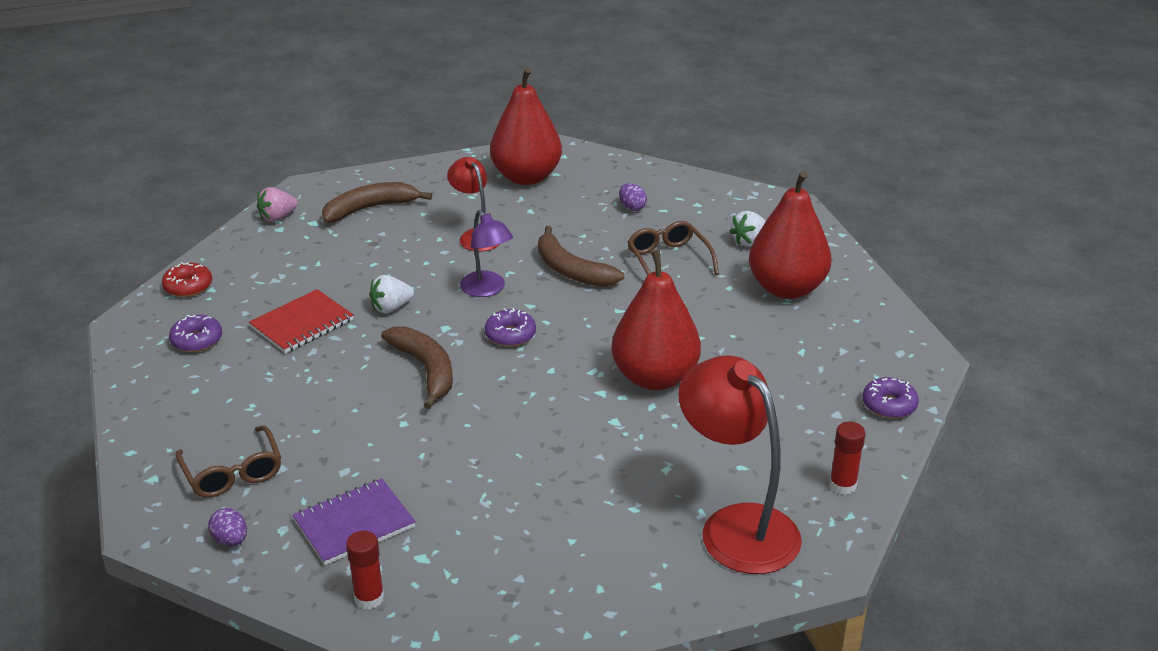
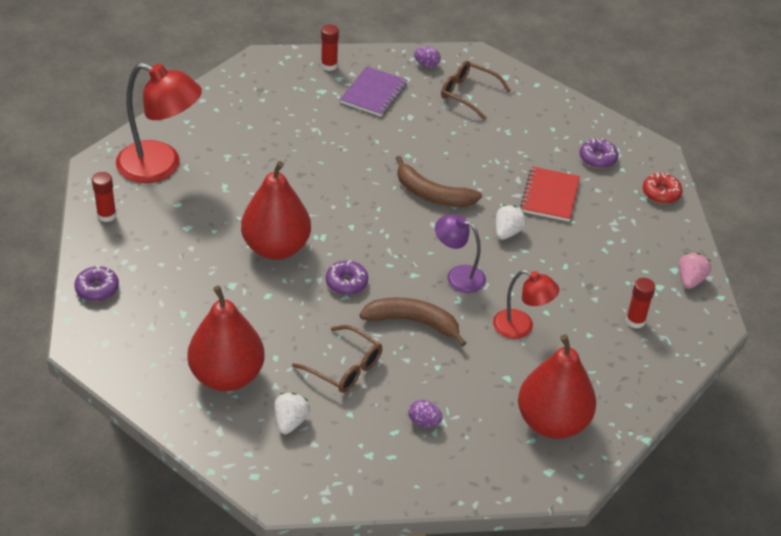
camera: 145 degrees right, 10 degrees up
brown banana [322,182,432,223] -> red glue stick [626,278,655,329]
purple donut [485,308,536,347] -> purple donut moved to [326,260,368,295]

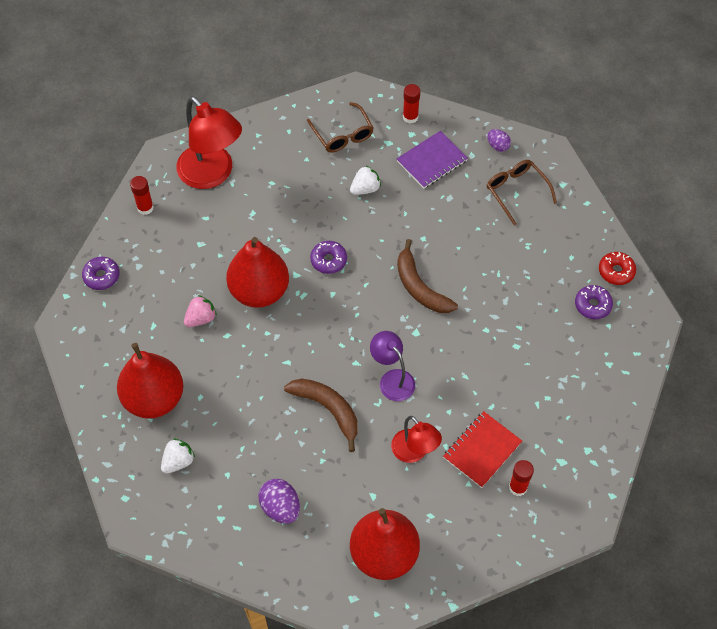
camera: 30 degrees right, 15 degrees up
brown glasses [292,325,382,393] -> brown glasses moved to [307,102,374,153]
purple donut [326,260,368,295] -> purple donut moved to [310,241,347,274]
purple egg [409,400,442,427] -> purple egg [258,479,300,524], size x1.60
white strawberry [496,205,526,240] -> white strawberry moved to [350,165,381,195]
red notebook [520,167,580,221] -> red notebook moved to [443,411,522,488]
red donut [643,173,683,204] -> red donut moved to [599,252,636,285]
pink strawberry [679,253,711,289] -> pink strawberry moved to [184,295,217,327]

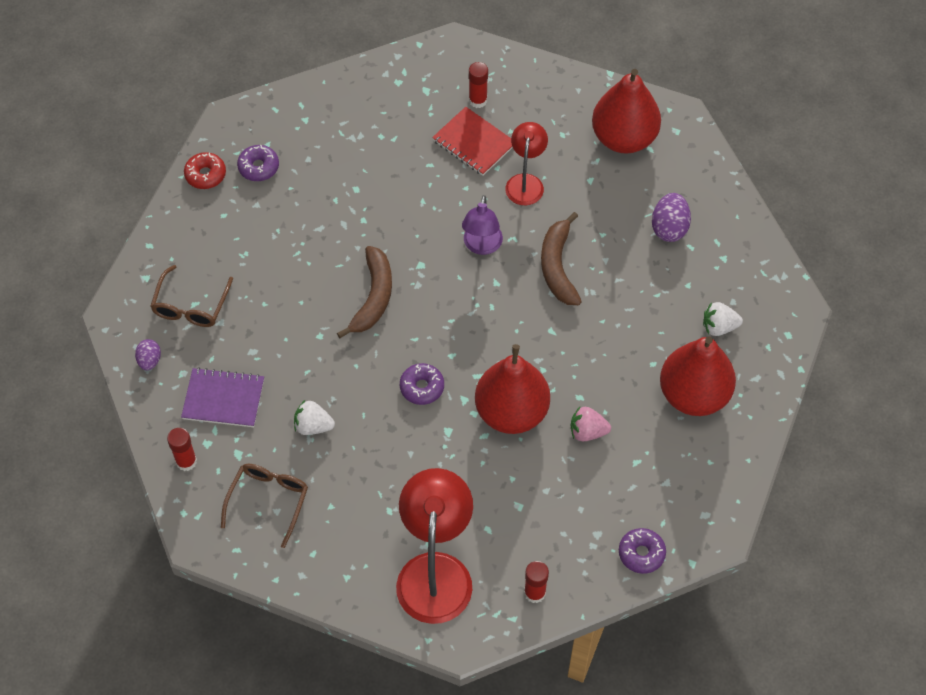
camera: 135 degrees left, 0 degrees up
red notebook [443,411,522,488] -> red notebook turned 45 degrees clockwise [432,107,513,176]

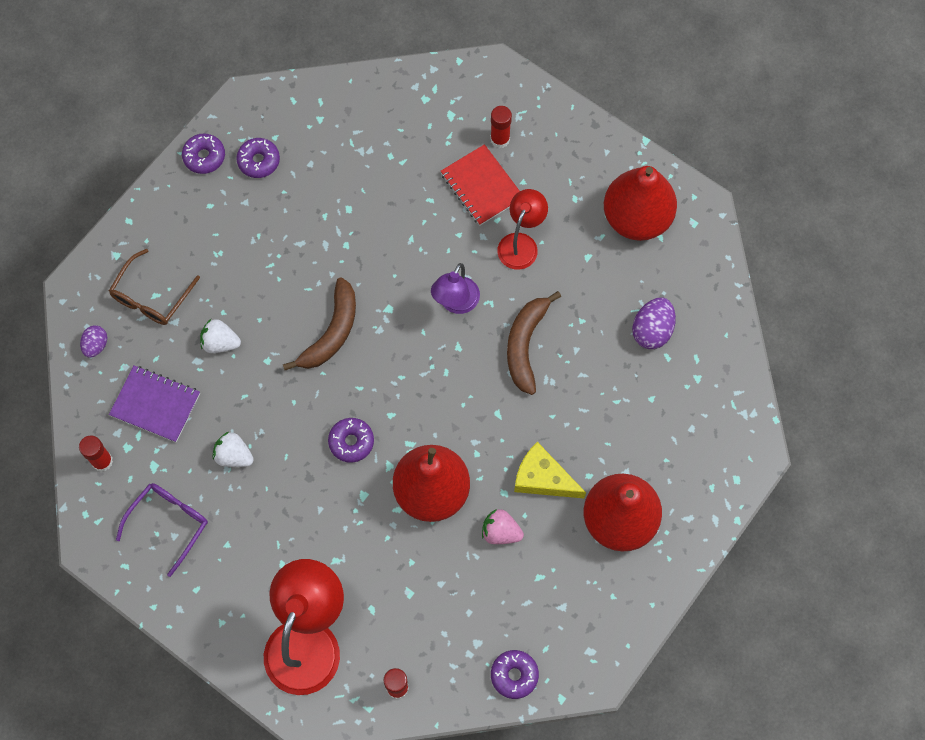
camera: 15 degrees right, 10 degrees up
red donut [184,152,226,189] -> purple donut [182,133,225,174]
brown glasses [221,464,308,548] -> purple glasses [116,483,208,577]
white strawberry [703,302,743,336] -> white strawberry moved to [200,319,241,353]
none -> yellow cheese [514,442,586,498]

